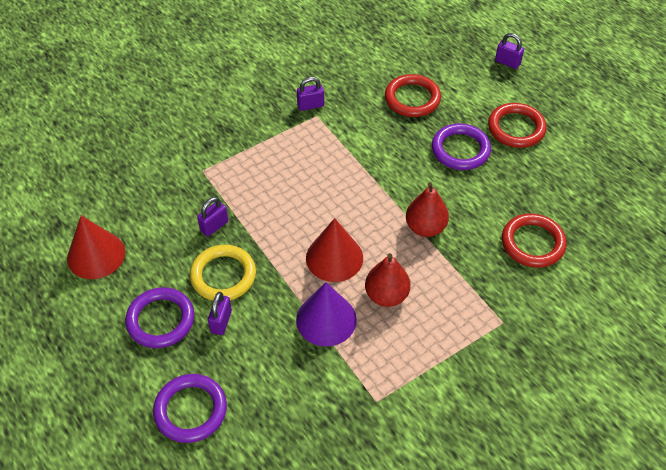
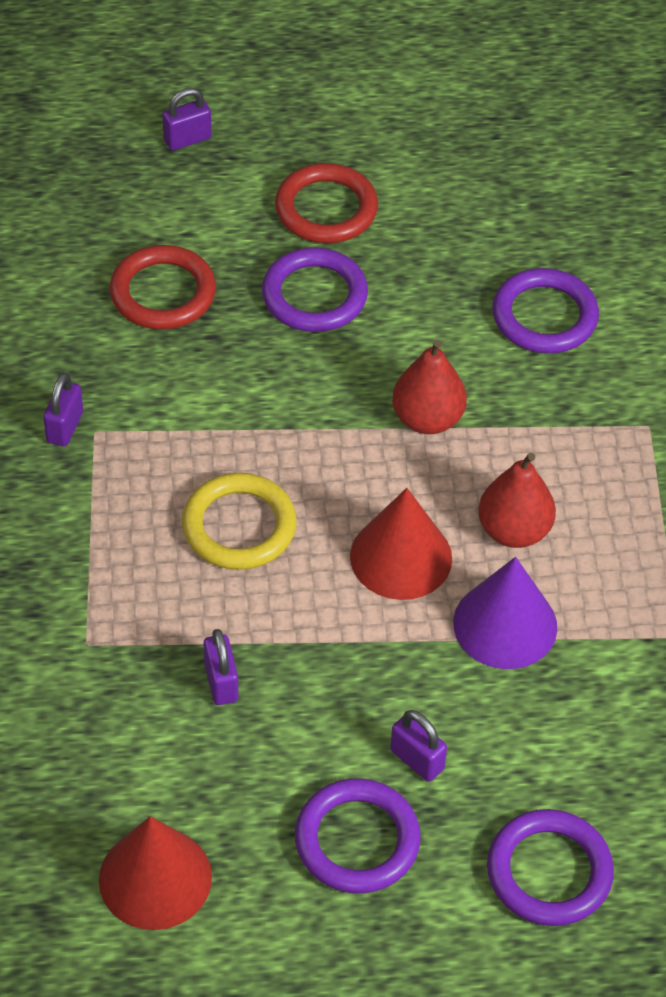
camera: 60 degrees left, 0 degrees up
yellow ring [190,245,256,301] -> yellow ring moved to [182,473,297,570]
red ring [502,213,567,268] -> purple ring [492,268,599,353]

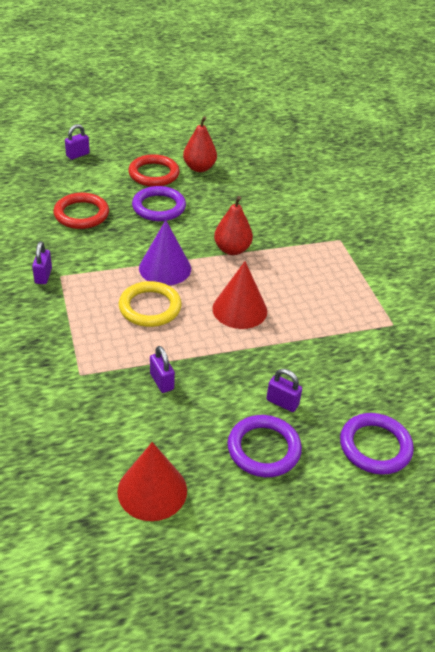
camera: 15 degrees left, 10 degrees down
purple cone [453,557,557,669] -> purple cone moved to [139,220,191,285]
red pear [478,453,556,548] -> red pear moved to [183,116,217,172]
purple ring [492,268,599,353] -> none

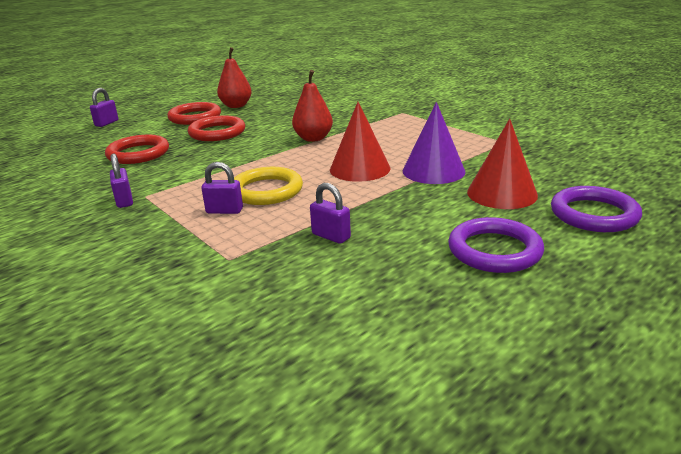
camera: 20 degrees left, 15 degrees down
red cone [117,442,187,521] -> red cone moved to [467,119,538,209]
purple ring [132,186,186,221] -> red ring [188,115,245,141]
purple cone [139,220,191,285] -> purple cone moved to [403,102,465,184]
purple padlock [266,369,302,412] -> purple padlock moved to [201,162,243,214]

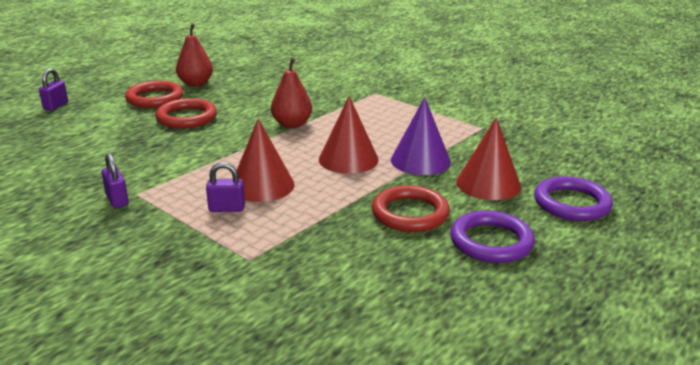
camera: 10 degrees left, 0 degrees up
red ring [105,135,169,164] -> red ring moved to [372,185,450,232]
yellow ring [234,167,303,205] -> red cone [237,118,295,202]
purple padlock [310,183,351,244] -> none

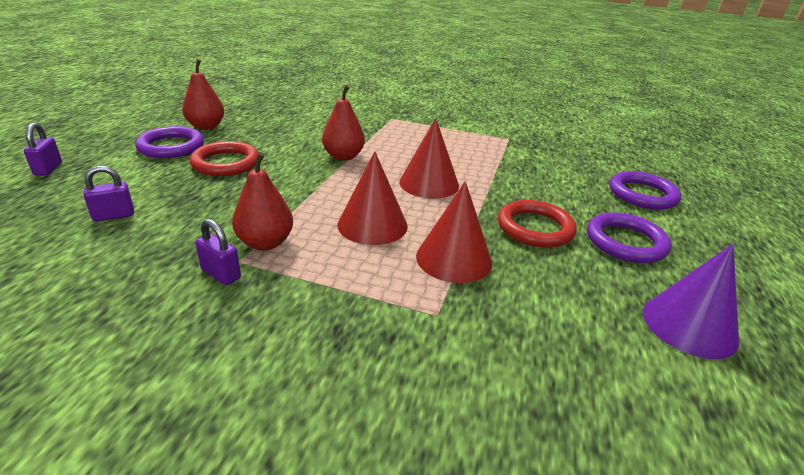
camera: 25 degrees left, 5 degrees up
red ring [125,81,183,108] -> purple ring [135,126,204,158]
purple padlock [206,162,245,212] -> purple padlock moved to [83,166,134,222]
purple cone [391,97,451,175] -> purple cone moved to [643,244,739,359]
red cone [456,117,521,200] -> red cone moved to [416,181,492,283]
none -> red pear [232,152,293,250]

